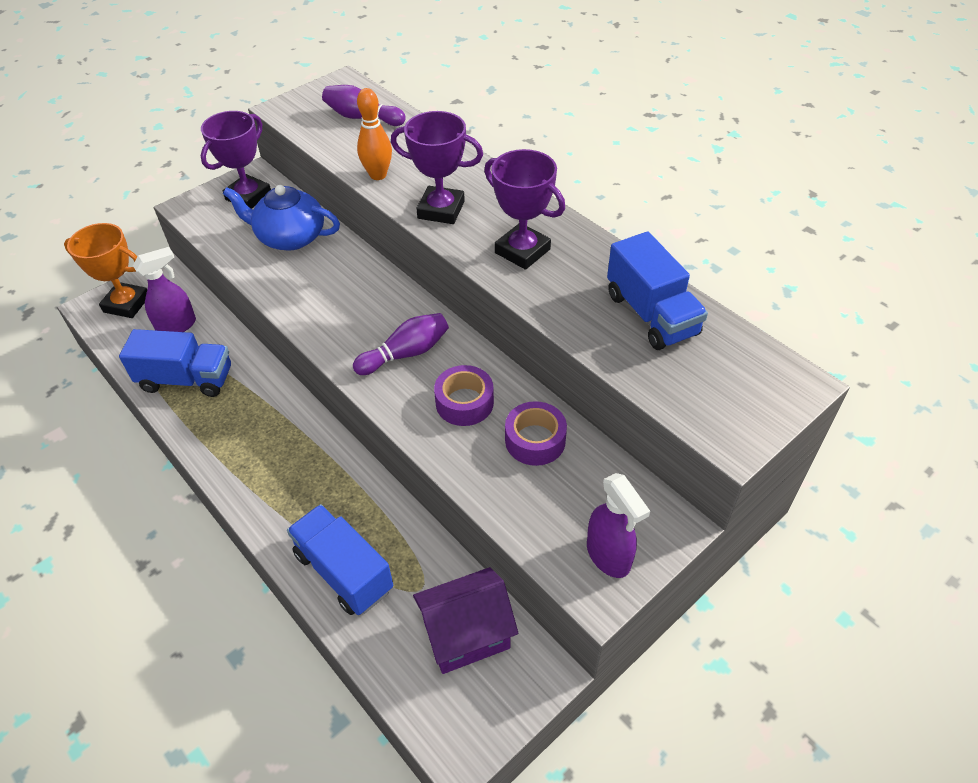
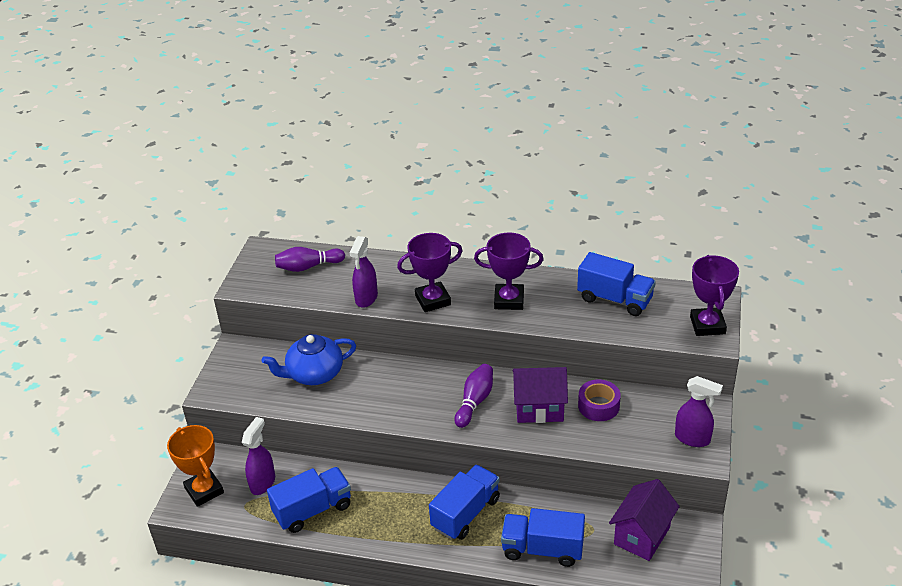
camera: 35 degrees left, 10 degrees down
orange trophy [64,223,147,318] -> orange trophy turned 75 degrees clockwise [167,425,224,507]
purple trophy [200,111,271,209] -> purple trophy moved to [690,255,739,336]
orange bowling pin [357,88,392,180] -> purple spray bottle [350,236,378,308]
purple tape [434,365,494,426] -> purple house [513,367,568,423]
none -> blue truck [429,465,500,540]

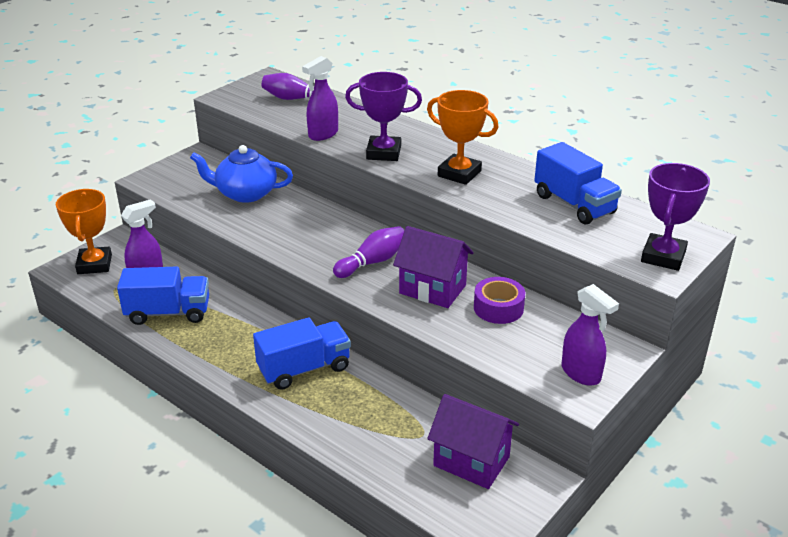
camera: 25 degrees right, 5 degrees down
purple trophy [474,232,544,310] -> orange trophy [427,90,499,185]
blue truck [501,508,585,567] -> none
purple house [609,479,680,561] -> purple house turned 60 degrees clockwise [427,394,519,489]

